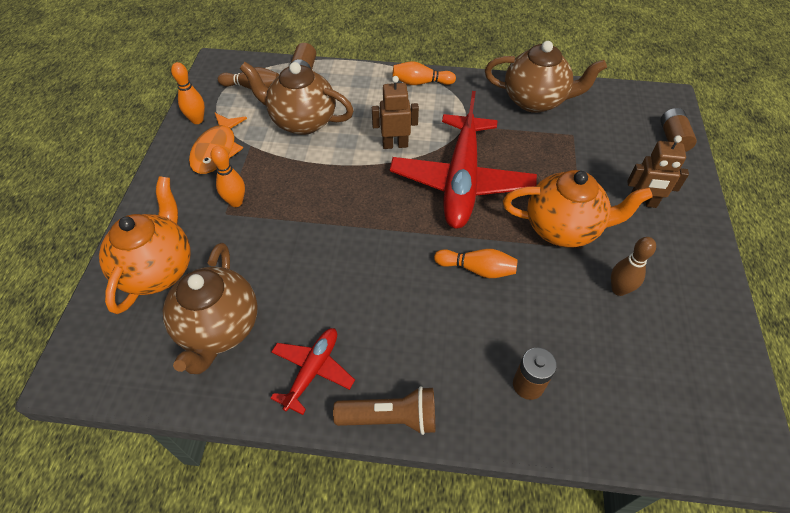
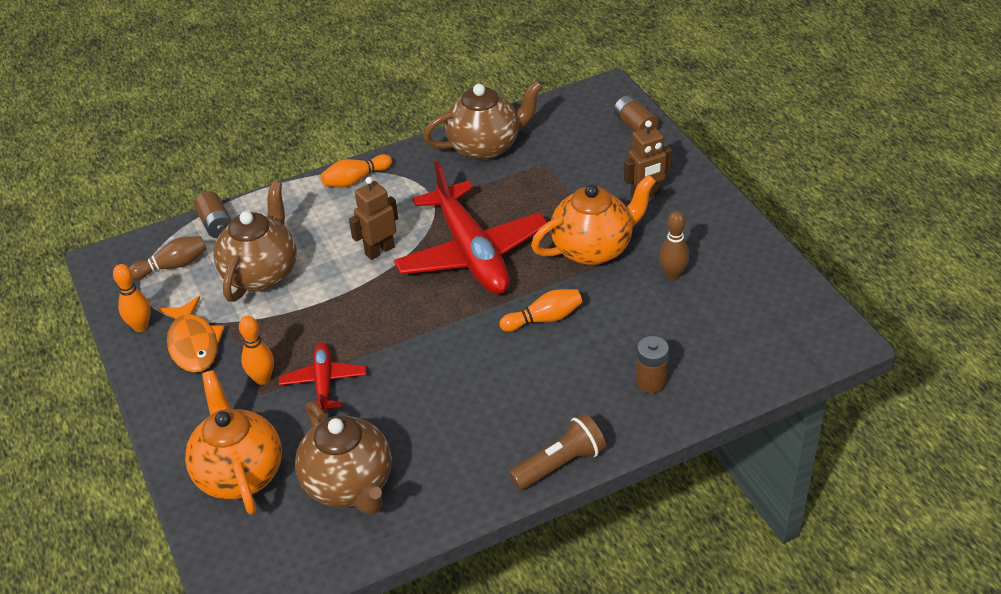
camera: 30 degrees left, 10 degrees down
brown teapot [239,62,354,135] -> brown teapot turned 120 degrees clockwise [213,181,297,302]
red plane [270,328,355,415] -> red plane moved to [279,342,366,413]

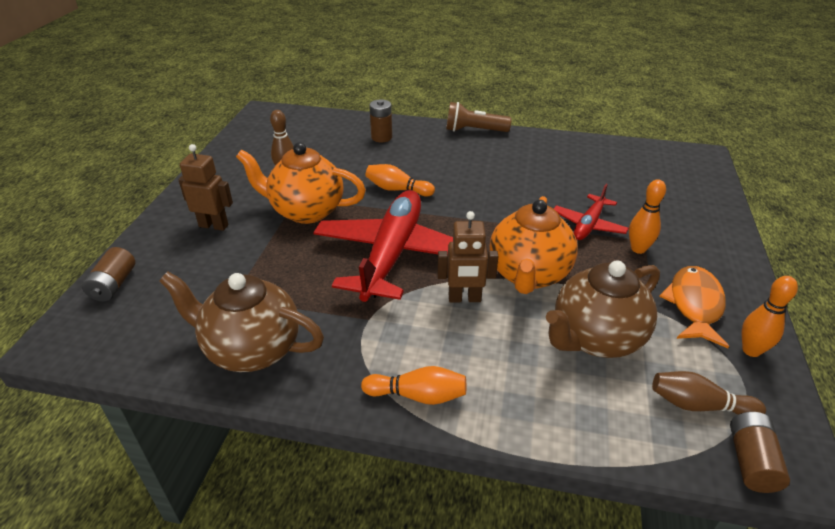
camera: 145 degrees left, 5 degrees down
orange teapot [185,370,282,515] -> orange teapot moved to [489,196,578,294]
brown battery [194,191,232,238] -> brown battery moved to [730,412,790,493]
brown teapot [295,401,392,514] -> none

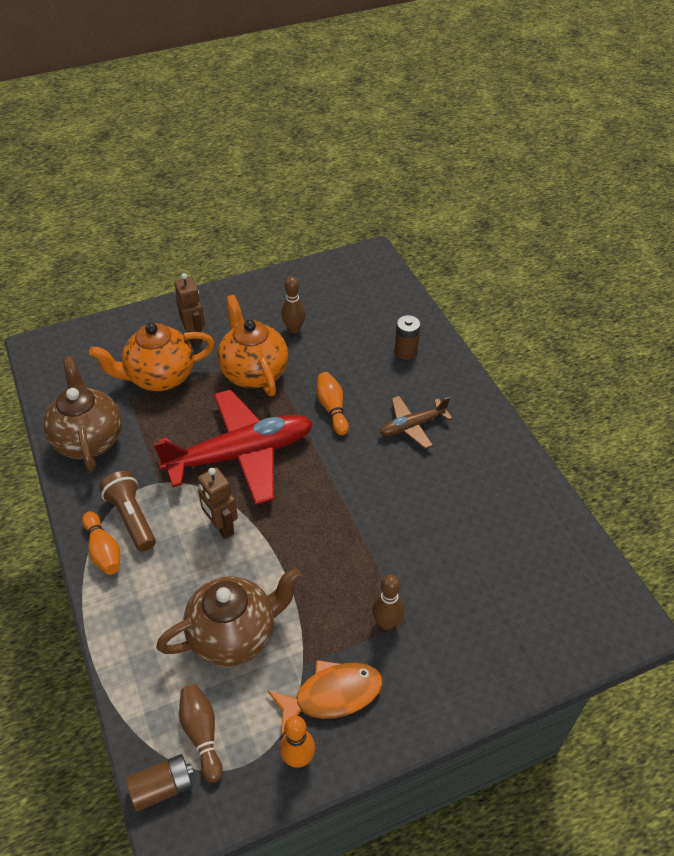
camera: 55 degrees right, 10 degrees up
brown battery [82,247,135,302] -> none
brown flashlight [446,102,512,132] -> brown flashlight moved to [99,471,156,552]
orange teapot [489,196,578,294] -> orange teapot moved to [89,323,215,391]
brown teapot [546,260,660,358] -> brown teapot turned 135 degrees clockwise [156,567,302,667]
red plane [554,184,629,240] -> none
orange bowling pin [629,179,666,254] -> brown bowling pin [372,575,404,630]
none -> brown plane [380,396,452,449]

